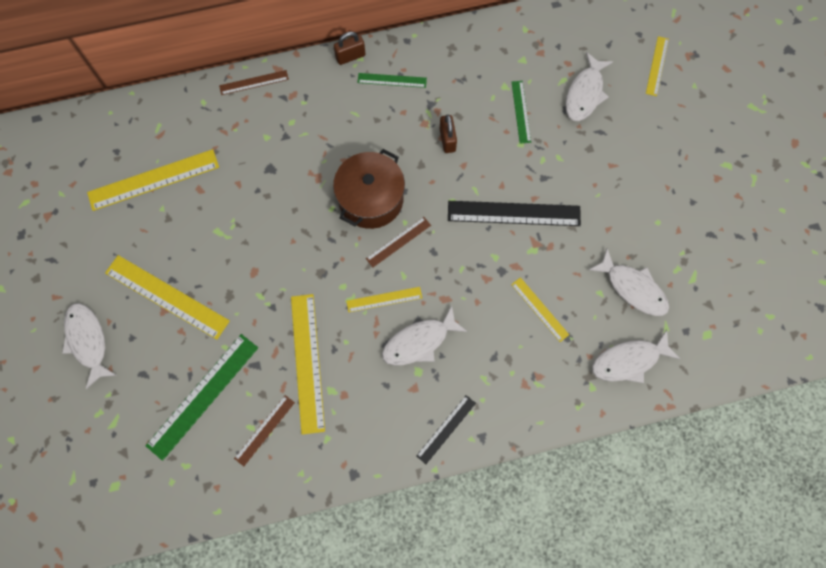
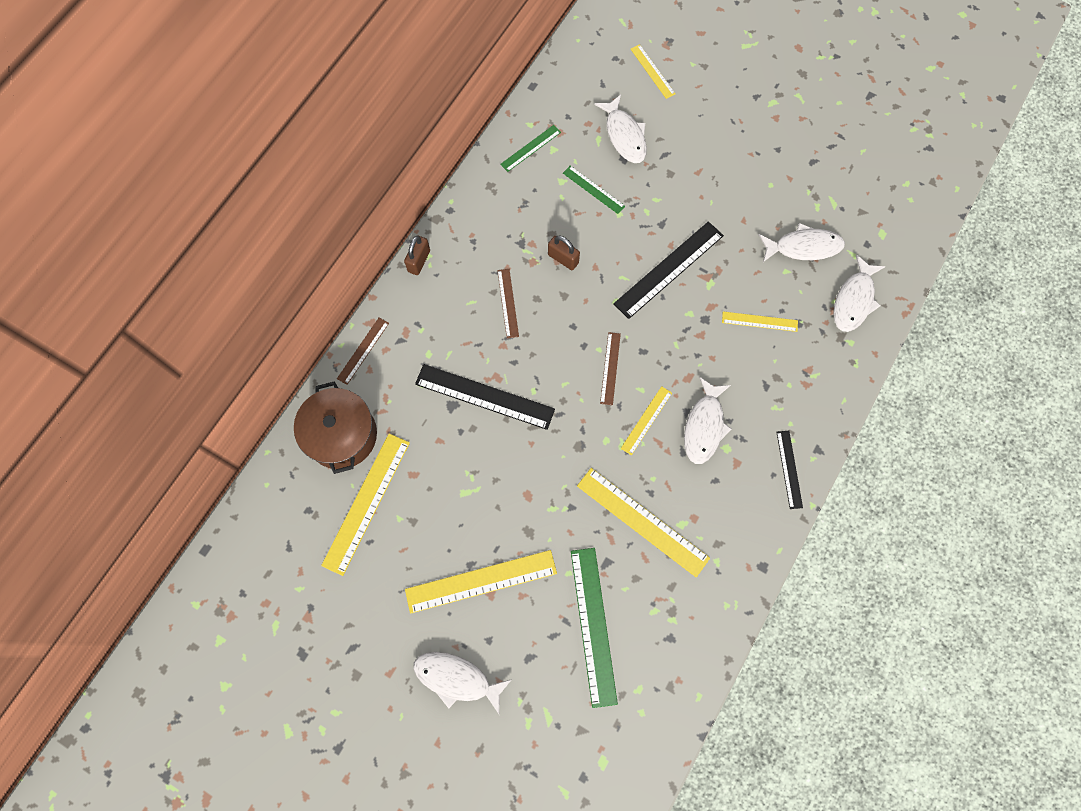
camera: 45 degrees left, 0 degrees up
brown ruler [234,395,295,466] -> brown ruler moved to [497,269,519,338]
brown pot [333,149,405,229] -> brown pot moved to [294,381,377,474]
green ruler [358,73,427,88] -> green ruler moved to [500,125,561,172]
none -> black ruler [415,364,555,430]

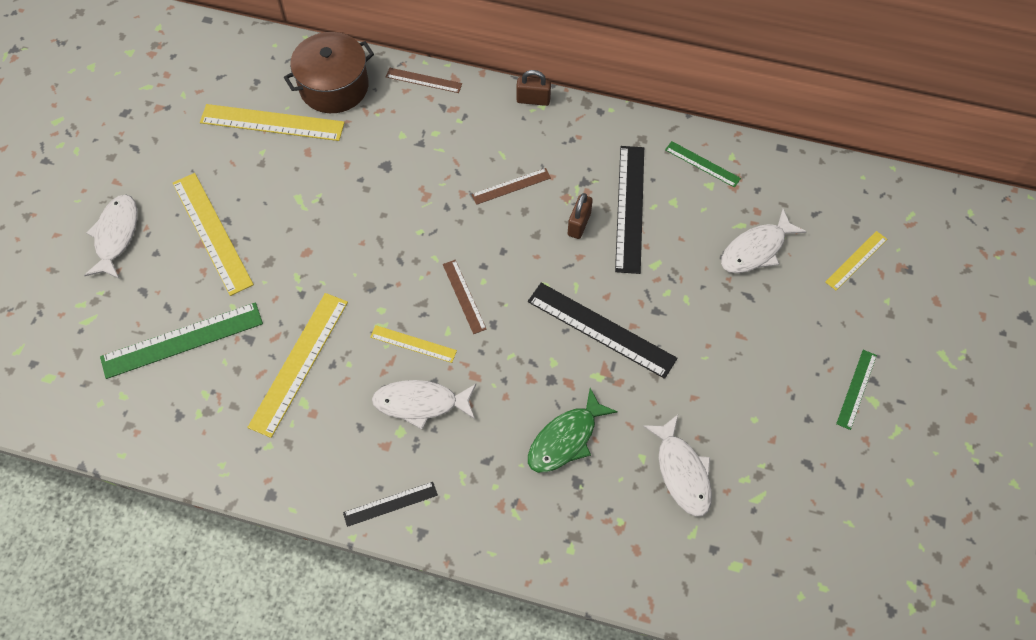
camera: 75 degrees right, 10 degrees down
black ruler [415,364,555,430] -> black ruler moved to [615,146,644,274]
green ruler [563,166,625,214] -> green ruler moved to [836,350,877,430]
brown ruler [600,332,621,405] -> brown ruler turned 75 degrees clockwise [443,260,487,334]
yellow ruler [722,311,798,332] -> green fish [528,388,618,473]
white fish [833,254,886,332] -> none

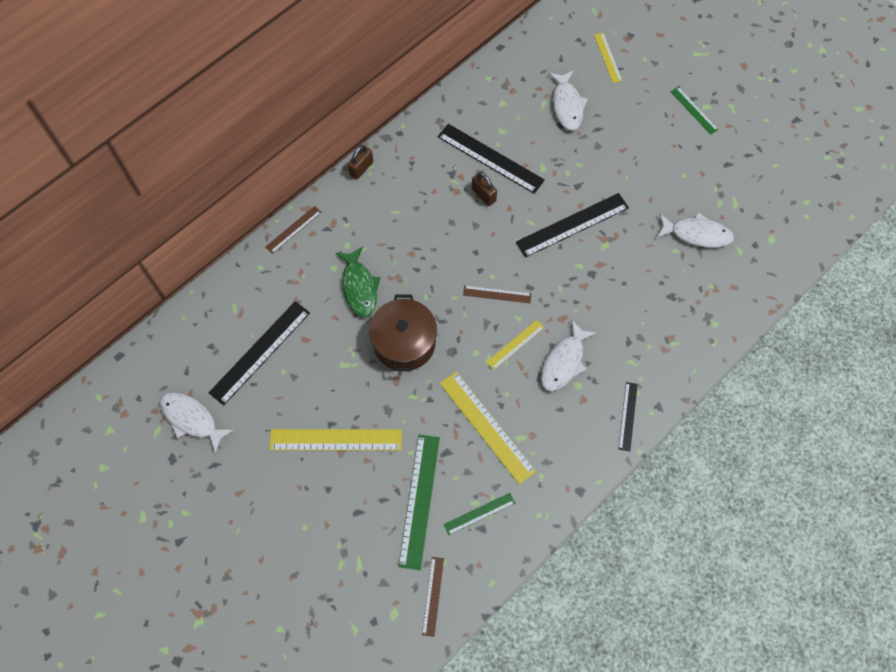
camera: 60 degrees left, 5 degrees up
white fish [84,195,137,278] -> white fish moved to [160,392,234,454]
yellow ruler [200,104,345,141] -> black ruler [209,301,310,406]
brown pot [284,32,374,113] -> brown pot moved to [369,294,437,371]
brown ruler [471,168,551,205] -> brown ruler moved to [422,557,444,637]
green fish [528,388,618,473] -> green fish moved to [336,246,380,317]
green ruler [665,141,741,188] -> green ruler moved to [444,493,515,535]

